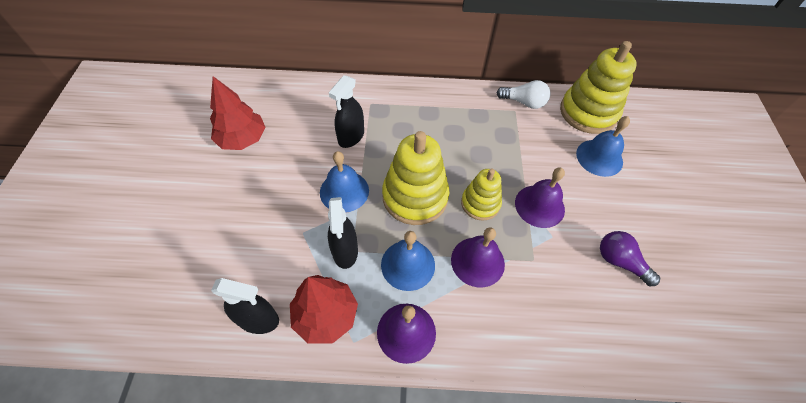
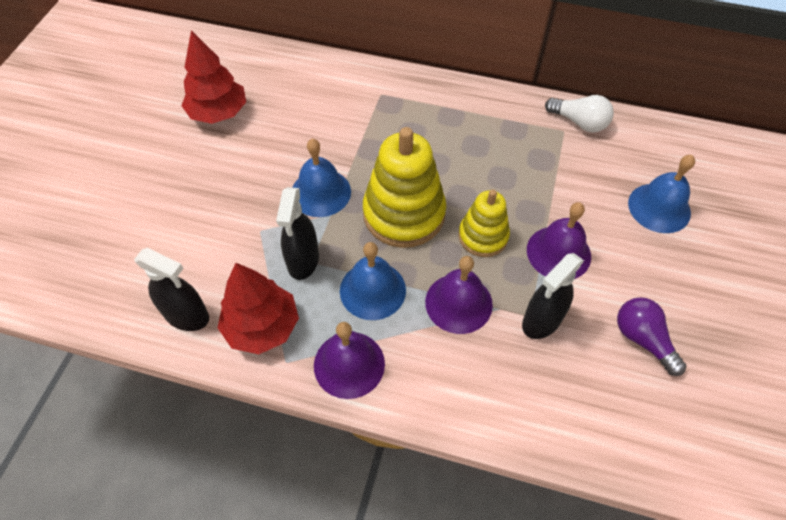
camera: 15 degrees right, 0 degrees up
black spray bottle [329,75,364,148] -> black spray bottle moved to [522,253,584,339]
yellow stacking toy [560,41,637,134] -> none

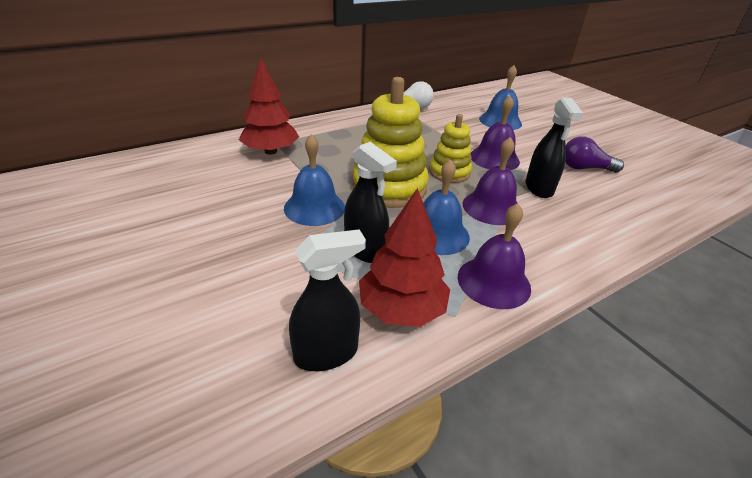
camera: 50 degrees left, 20 degrees down
red tree [181,30,246,124] -> red tree moved to [239,57,299,155]

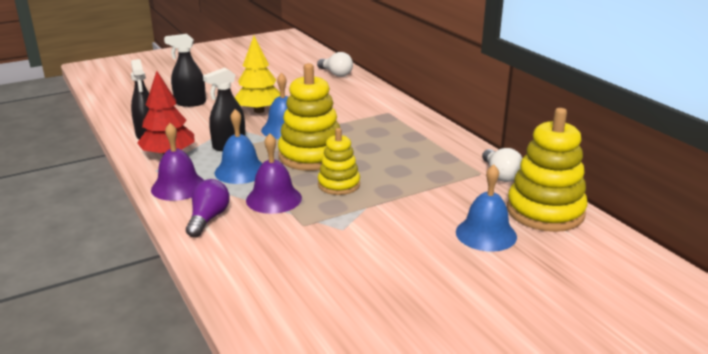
camera: 95 degrees right, 10 degrees down
red tree [239,57,299,155] -> none
purple bell [470,96,520,170] -> none
black spray bottle [525,97,583,198] -> black spray bottle moved to [164,34,206,107]
purple light bulb [565,136,624,173] -> purple light bulb moved to [186,179,230,237]
none -> yellow tree [235,36,280,113]
none -> white light bulb [317,52,353,77]
none -> yellow stacking toy [507,108,588,232]

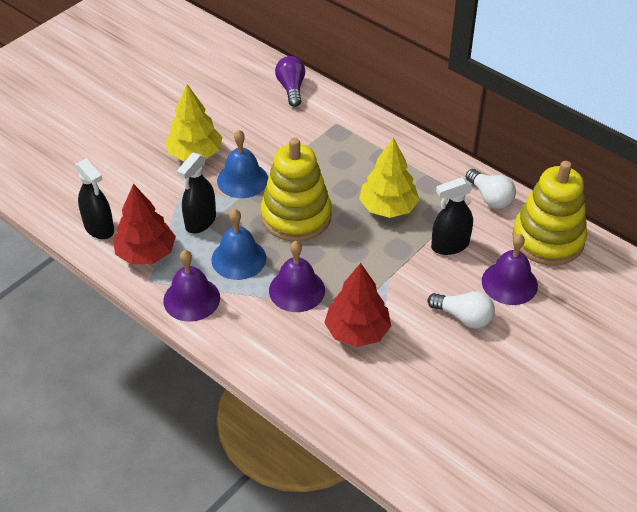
camera: 20 degrees left, 20 degrees up
black spray bottle [164,34,206,107] -> black spray bottle moved to [431,177,473,255]
purple light bulb [186,179,230,237] -> purple light bulb moved to [275,56,305,107]
white light bulb [317,52,353,77] -> white light bulb moved to [428,291,495,329]
yellow stacking toy [318,128,360,195] -> none
blue bell [456,164,517,252] -> purple bell [482,234,538,305]
none -> red tree [324,263,391,347]
none -> yellow tree [359,137,420,218]

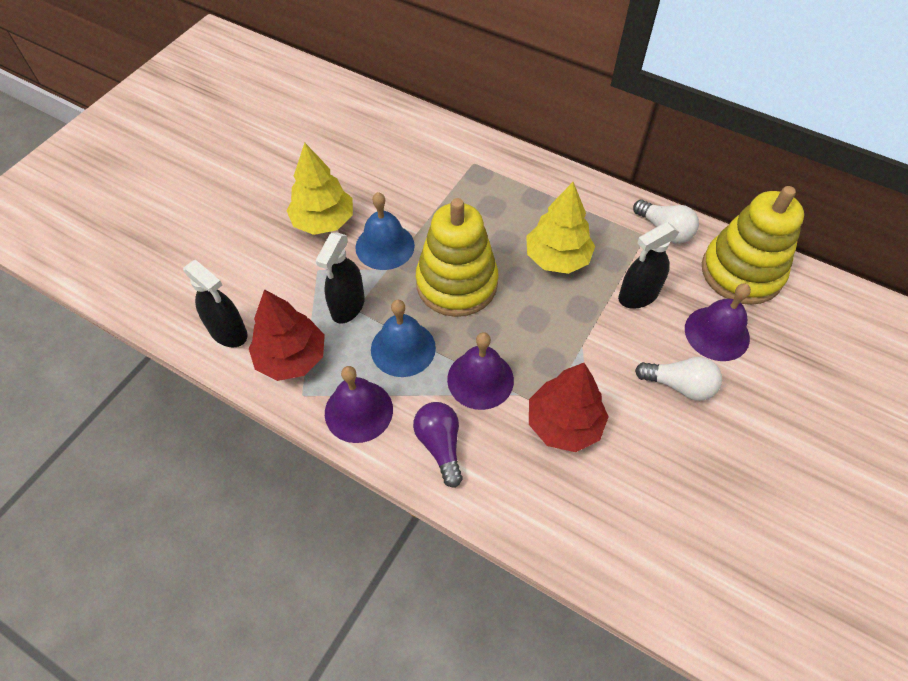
camera: 10 degrees left, 10 degrees up
purple light bulb [275,56,305,107] -> purple light bulb moved to [413,402,463,488]

